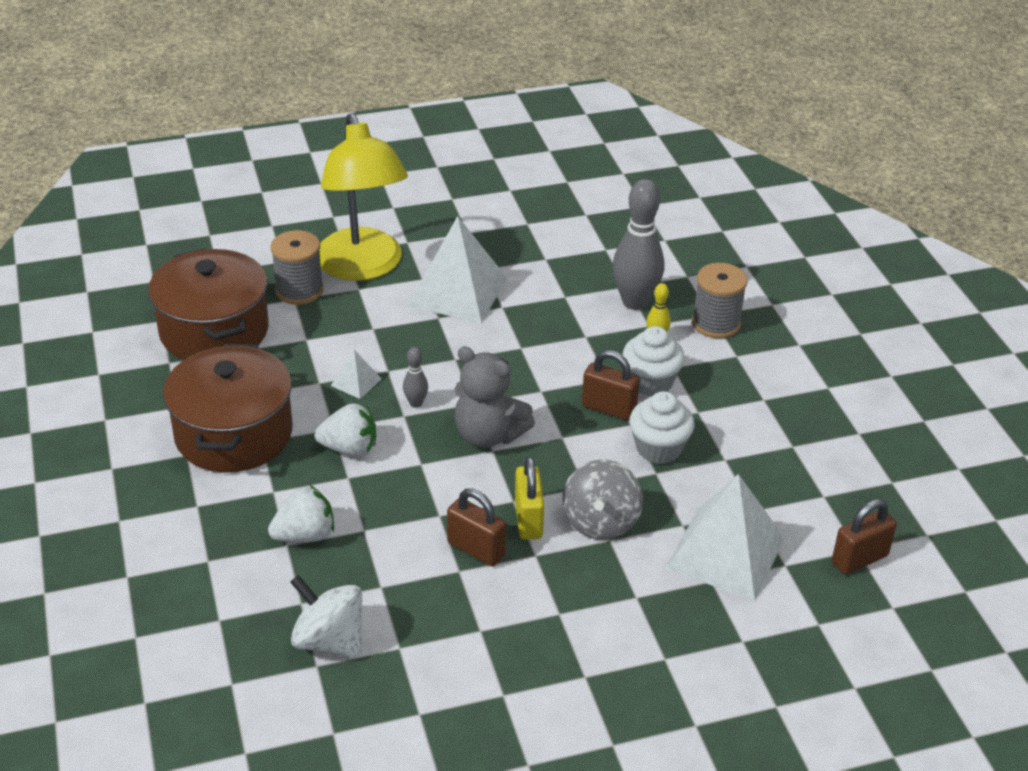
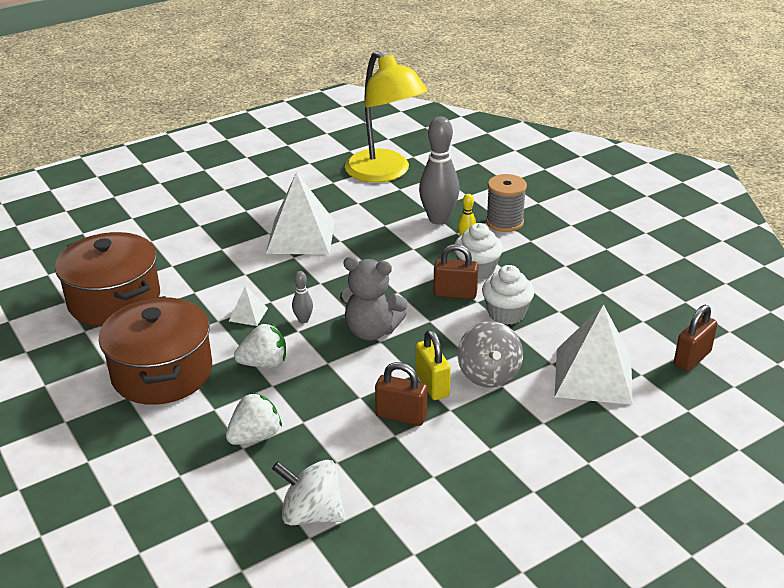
camera: 15 degrees left, 5 degrees down
grey spool [271,230,324,305] -> none
yellow lamp [319,113,408,281] -> yellow lamp moved to [345,51,427,183]

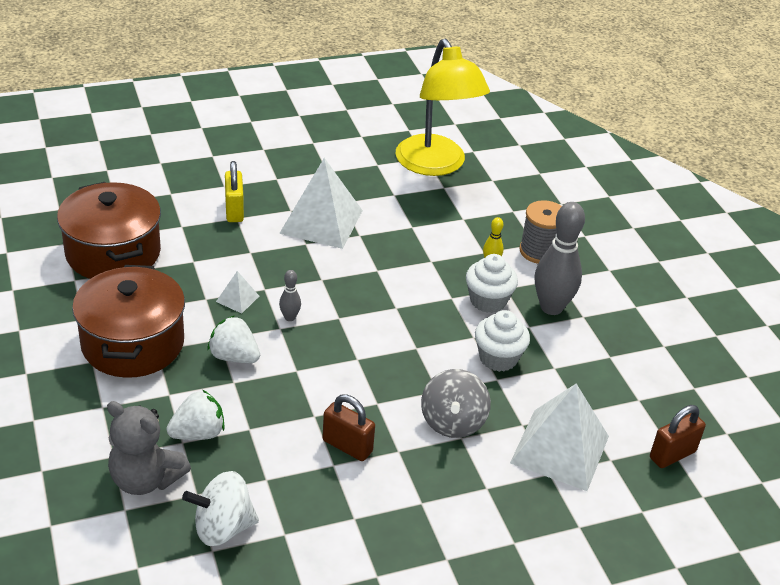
camera: 10 degrees right, 5 degrees up
white strawberry [234,324,286,368] -> white strawberry turned 150 degrees counterclockwise [208,315,260,363]
white spinning top [272,460,346,525] -> white spinning top turned 45 degrees counterclockwise [182,471,259,546]
grey teddy bear [340,257,408,341] -> grey teddy bear moved to [107,401,191,495]
yellow padlock [415,330,451,400] -> yellow padlock moved to [225,161,244,222]
grey bowling pin [419,116,460,225] -> grey bowling pin moved to [535,202,585,315]
brown padlock [433,244,478,299] -> none

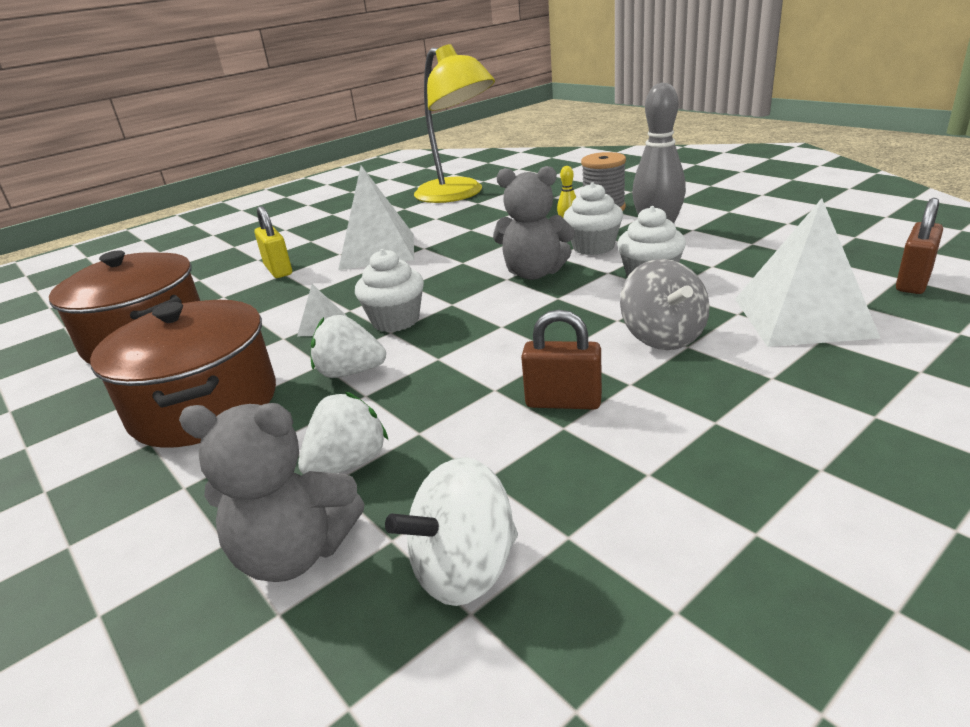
camera: 15 degrees left, 10 degrees down
grey bowling pin [279,270,301,321] -> white cupcake [355,249,424,332]
none -> grey teddy bear [493,166,575,280]

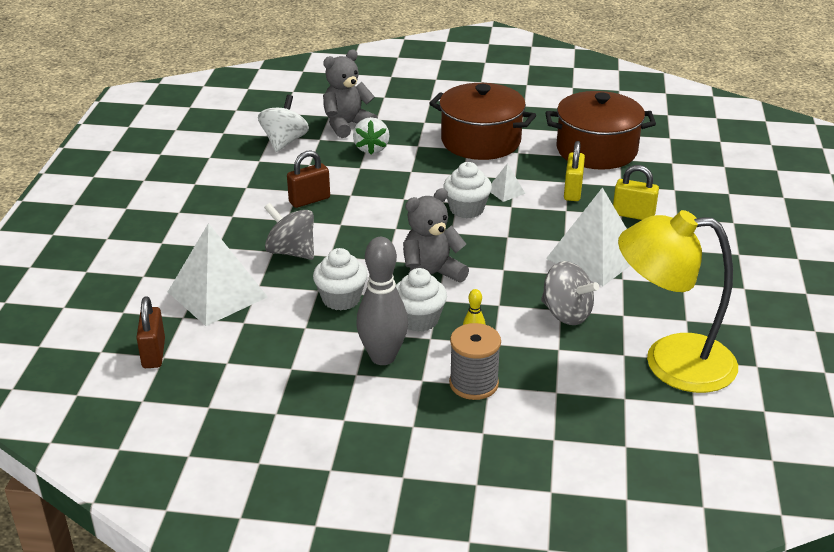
camera: 135 degrees right, 5 degrees up
white strawberry [311,315,386,378] -> none
none -> grey spinning top [541,261,599,325]
none -> yellow padlock [564,141,585,201]

